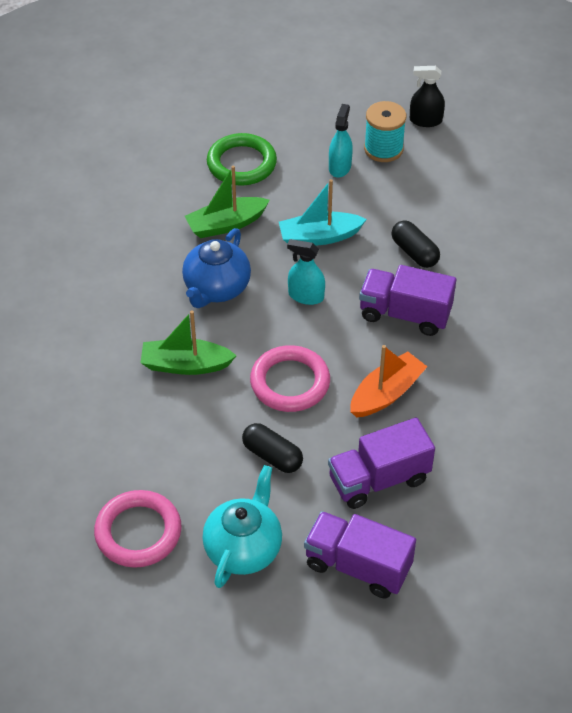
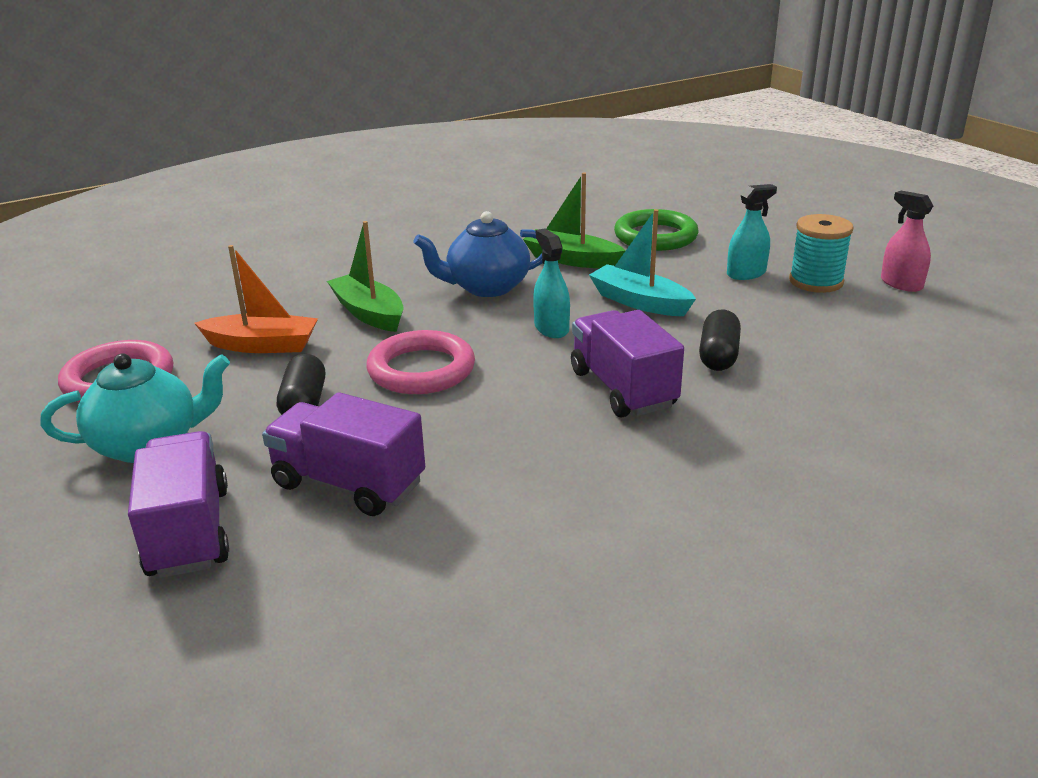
camera: 50 degrees right, 20 degrees down
orange boat [350,345,427,418] -> orange boat moved to [194,245,318,353]
black spray bottle [410,66,445,127] -> pink spray bottle [881,191,933,292]

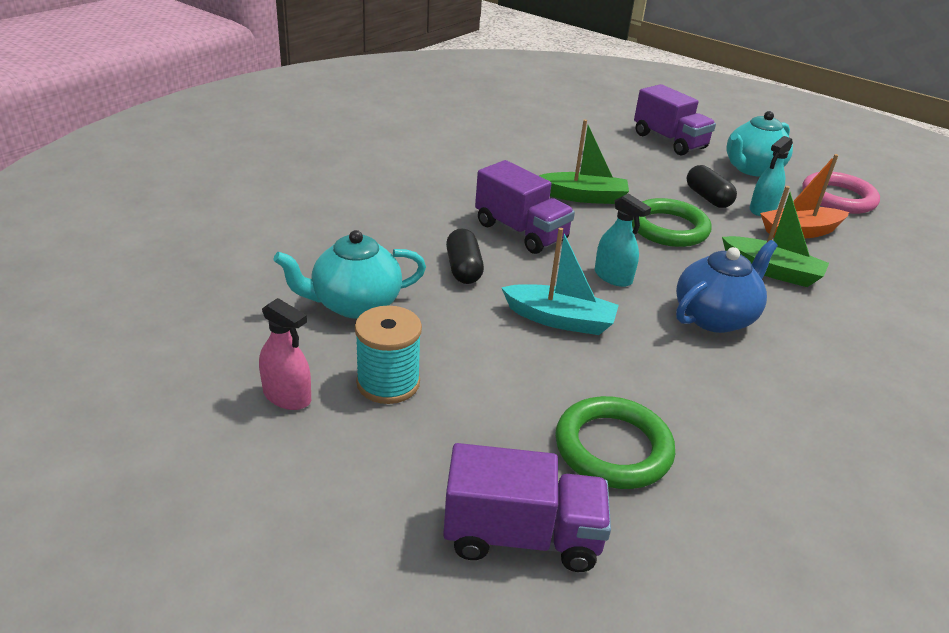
camera: 155 degrees right, 5 degrees up
purple truck [262,392,425,516] -> purple truck moved to [443,443,611,572]
pink ring [366,330,475,394] -> green ring [632,198,712,247]
green boat [523,172,626,268] -> green boat moved to [539,119,629,204]
turquoise spray bottle [727,184,777,280] -> turquoise spray bottle moved to [750,136,793,216]
none -> turquoise teapot [273,230,426,319]

